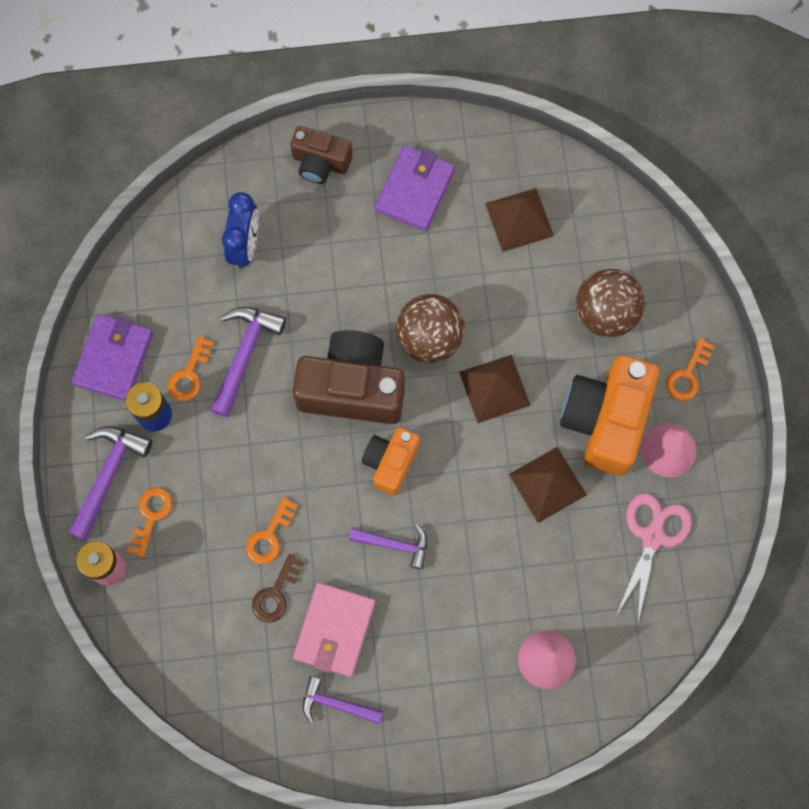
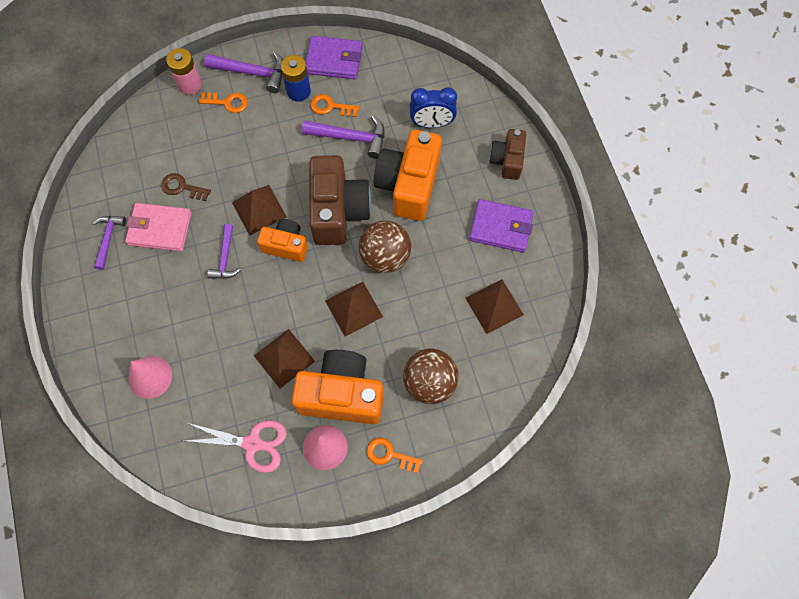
camera: 80 degrees right, 5 degrees down
orange key [246,497,298,564] -> none
none -> brown pyramid [232,185,287,236]
none -> orange camera [374,130,442,221]

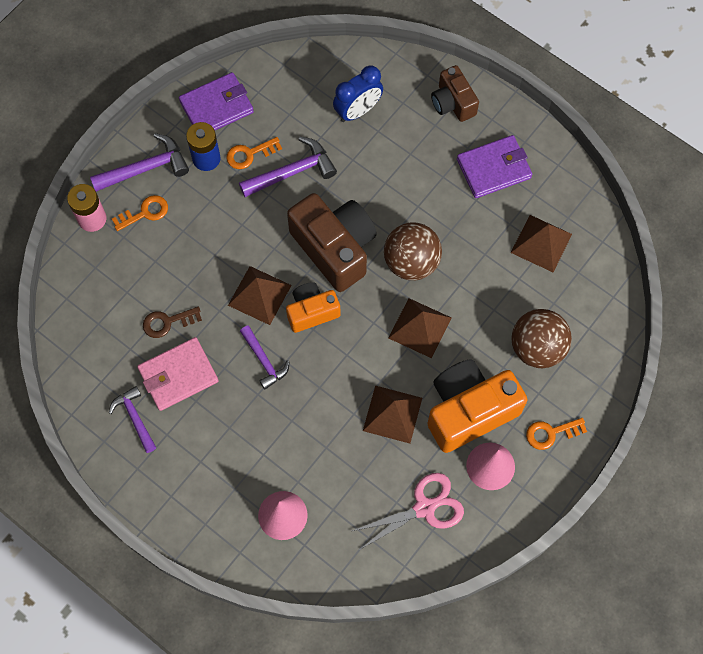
camera: 35 degrees left, 0 degrees up
orange camera [374,130,442,221] -> none

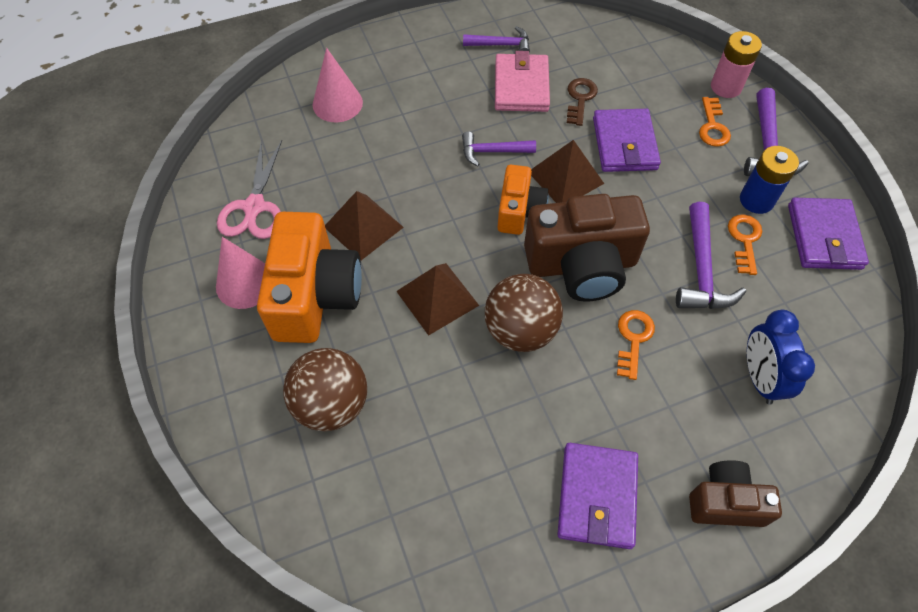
camera: 120 degrees right, 10 degrees down
brown pyramid [511,215,572,272] -> none
orange key [526,418,587,450] -> orange key moved to [617,310,655,380]
none -> purple wallet [593,109,661,172]

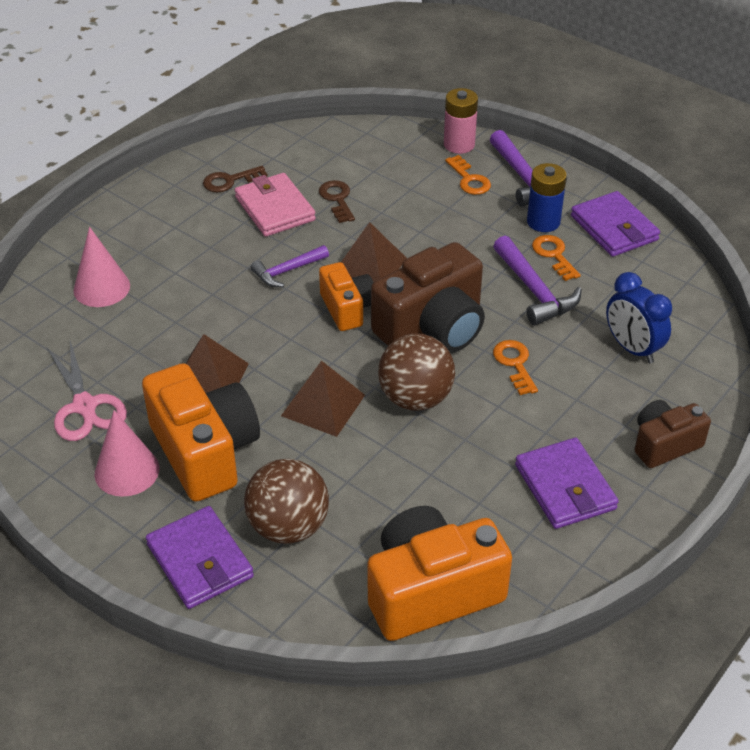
camera: 30 degrees left, 15 degrees down
purple hammer [463,26,530,53] -> brown key [203,166,268,192]
purple wallet [593,109,661,172] -> purple wallet moved to [146,506,254,609]
none -> orange camera [367,506,512,641]

